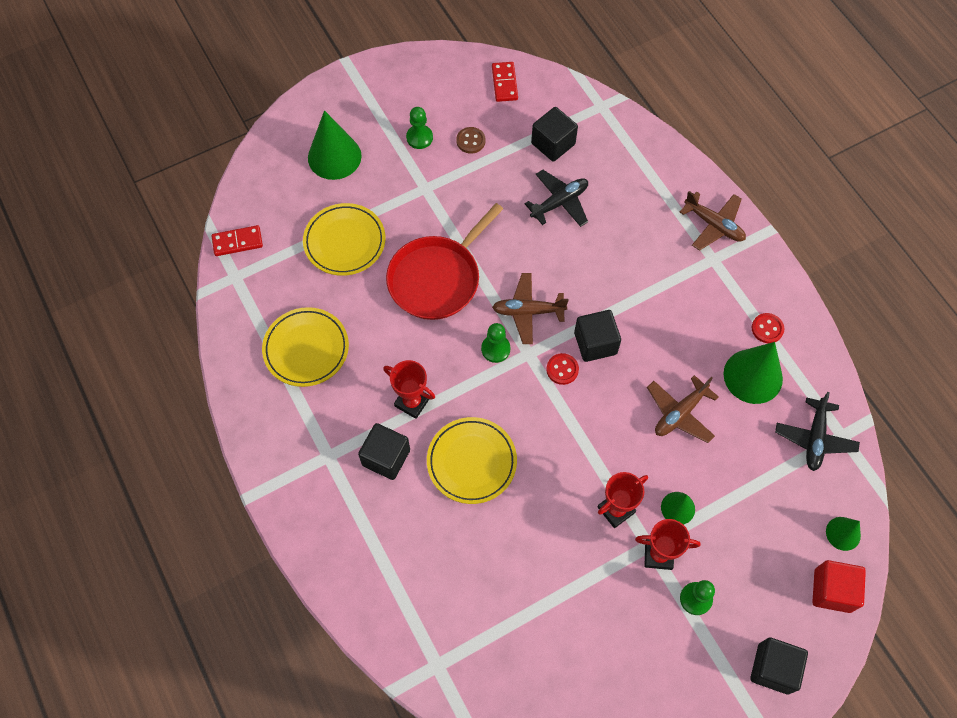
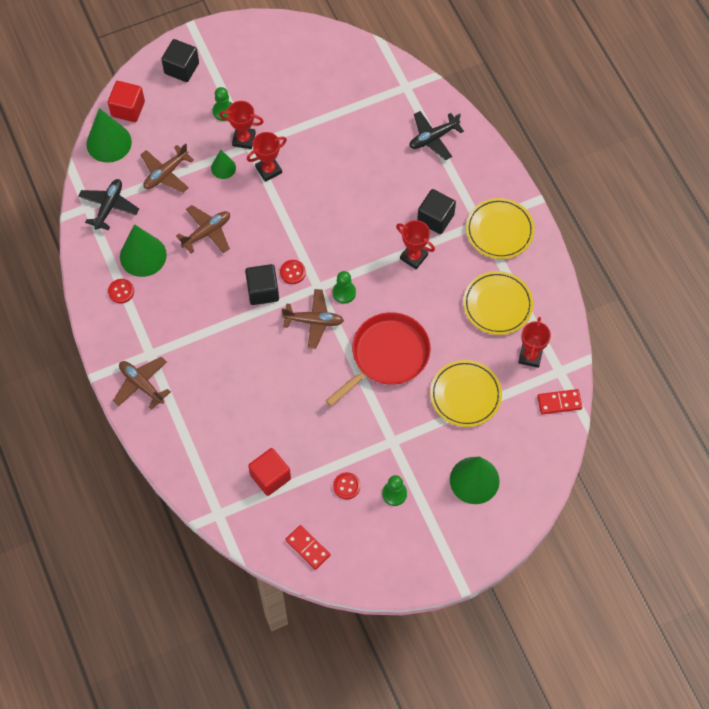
camera: 175 degrees left, 0 degrees up
yellow plate [427,417,517,504] -> yellow plate moved to [466,198,535,259]
brown button [456,127,485,153] -> red button [333,472,361,499]
red domino [492,62,518,102] -> red domino turned 45 degrees counterclockwise [285,525,330,570]
black plane [525,170,588,227] -> black plane moved to [409,111,464,160]
black cube [531,107,578,162] -> red cube [248,448,291,496]
green cone [826,517,861,551] -> green cone [86,108,132,163], size x1.82
none -> brown plane [141,143,194,193]
none -> red trophy [518,317,551,368]

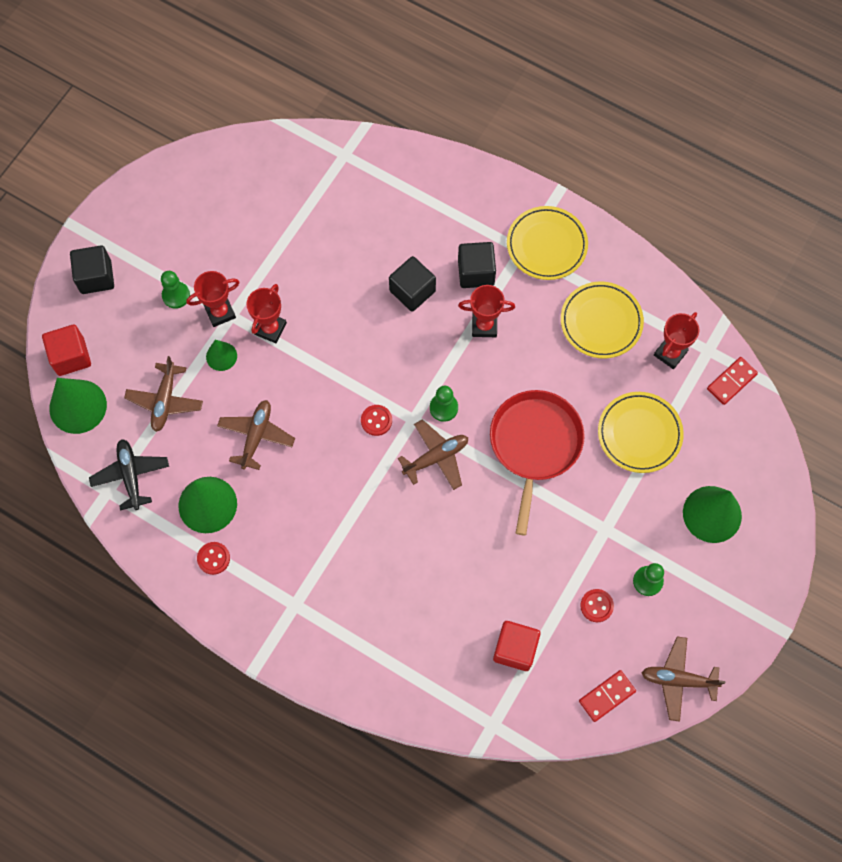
camera: 35 degrees left, 5 degrees up
brown plane [113,357,171,410] -> brown plane moved to [642,636,725,722]
black cube [245,264,279,305] -> black cube moved to [389,256,436,312]
red domino [285,525,330,570] -> red domino turned 45 degrees counterclockwise [579,670,636,722]
black plane [409,111,464,160] -> none
red trophy [518,317,551,368] -> red trophy turned 60 degrees clockwise [654,312,699,369]

